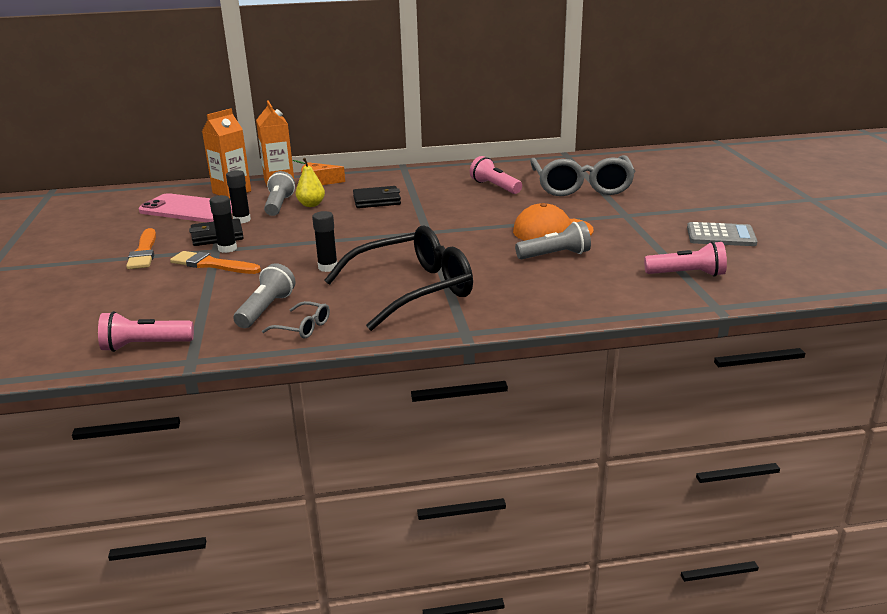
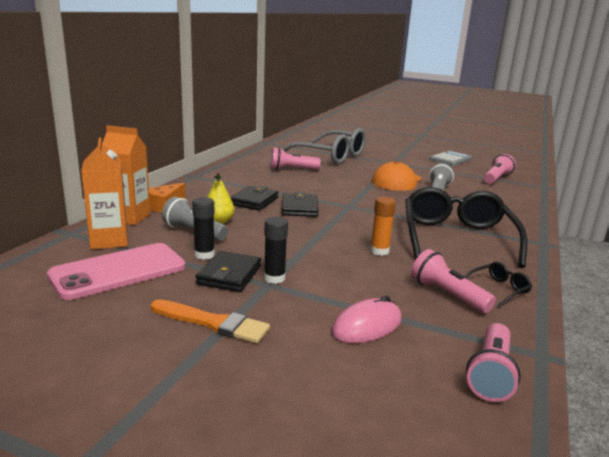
camera: 60 degrees left, 5 degrees down
orange brush [170,251,261,274] -> none
grey flashlight [233,263,296,328] -> pink flashlight [411,249,496,313]
grey glasses [262,301,330,339] -> black glasses [465,262,532,308]
black glue stick [312,211,337,272] -> orange glue stick [370,196,396,256]
none -> black wallet [282,192,319,217]
none -> pink mouse [332,296,402,343]

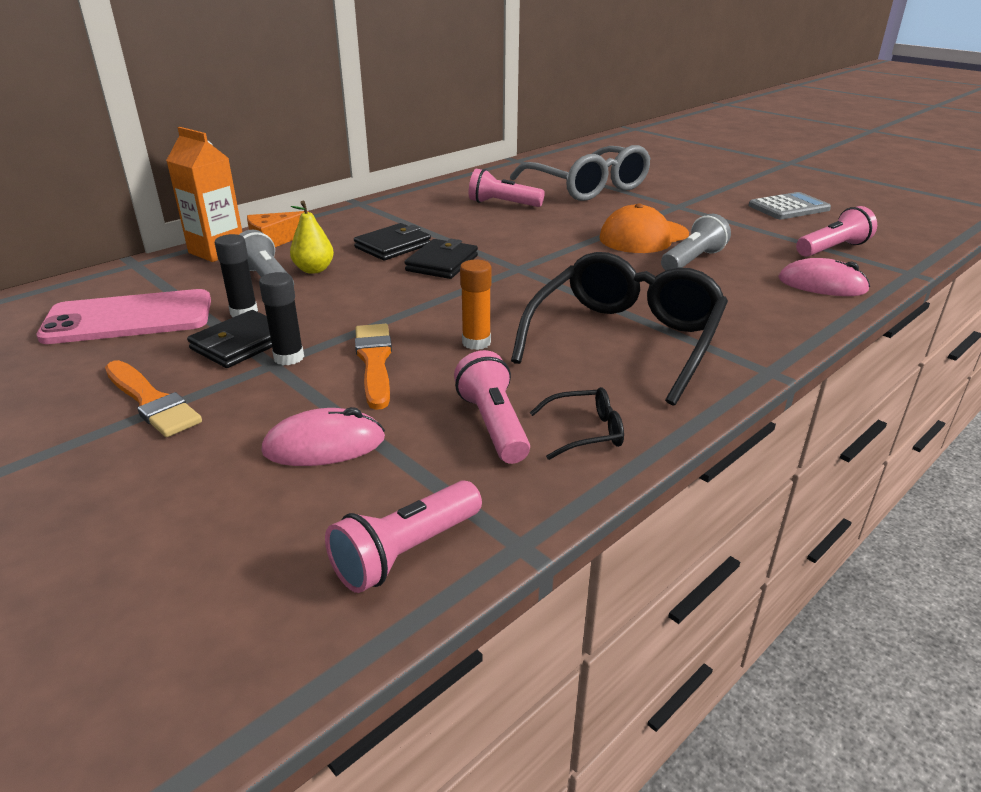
camera: 25 degrees right, 10 degrees up
orange carton [81,137,128,249] -> none
none -> orange brush [355,324,392,410]
none -> pink mouse [778,258,870,296]

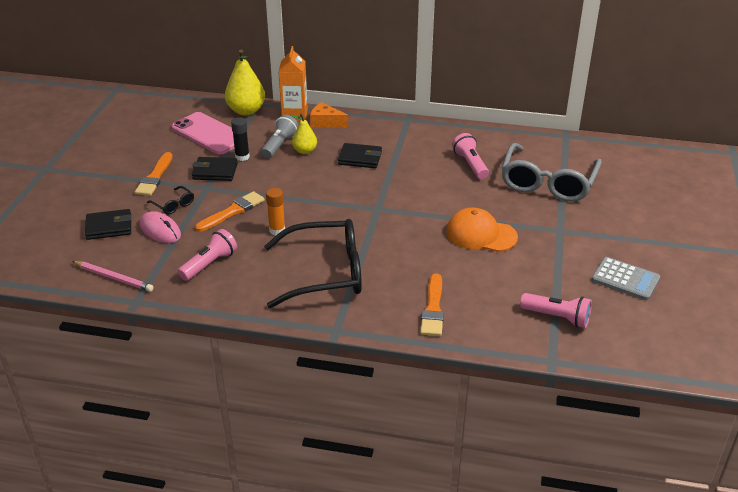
camera: 55 degrees right, 5 degrees up
black glue stick [259,272,304,365] -> none
pink flashlight [325,480,482,593] -> pink pencil [72,261,154,292]
black wallet [405,239,478,279] -> black wallet moved to [85,209,132,240]
black glasses [530,387,624,460] -> black glasses moved to [147,186,194,214]
grey flashlight [661,214,731,271] -> none
pink mouse [778,258,870,296] -> none
none -> yellow pear [225,50,265,115]
none -> orange brush [420,273,444,336]

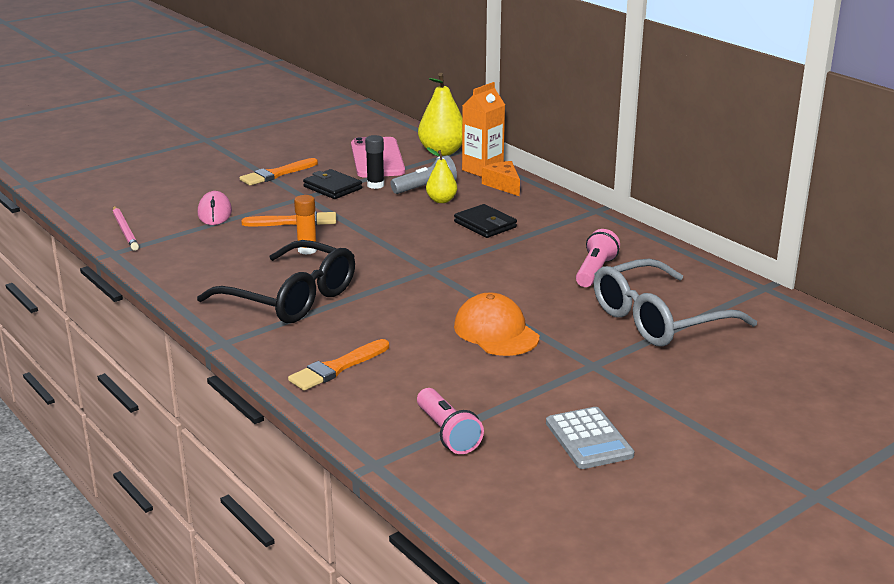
camera: 40 degrees right, 10 degrees down
black wallet [85,209,132,240] -> none
black glasses [147,186,194,214] -> none
pink flashlight [178,229,237,281] -> none

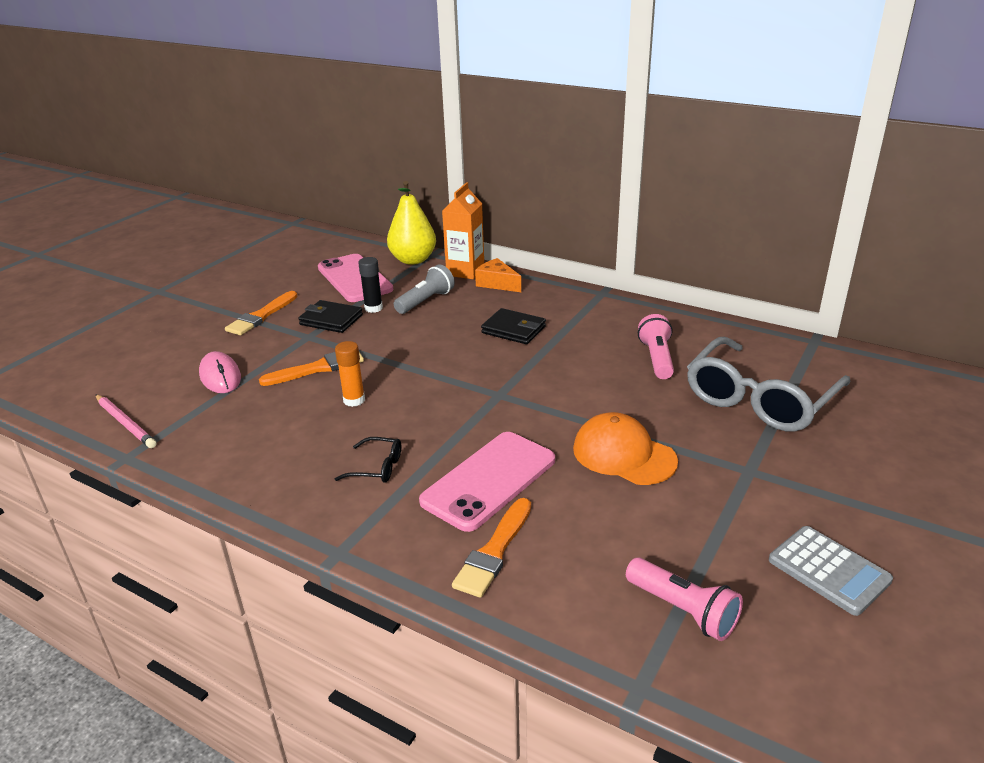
camera: 20 degrees left, 5 degrees up
black glasses [197,240,355,323] -> black glasses [335,437,401,482], size x0.41
yellow pear [426,147,457,203] -> none
none -> pink phone [419,432,555,532]

